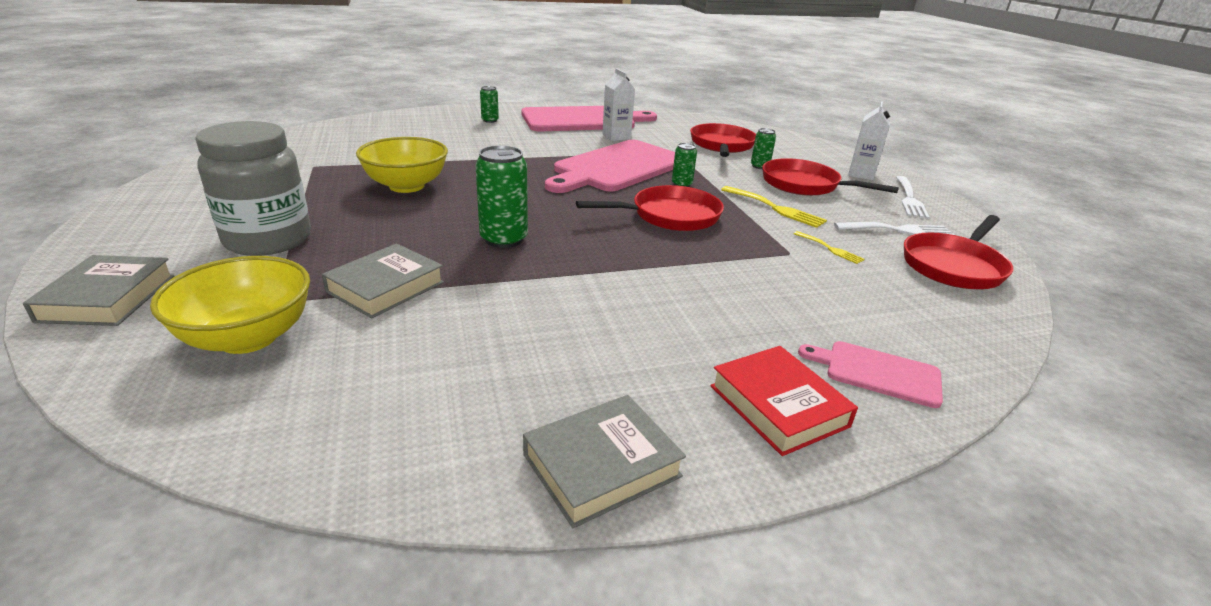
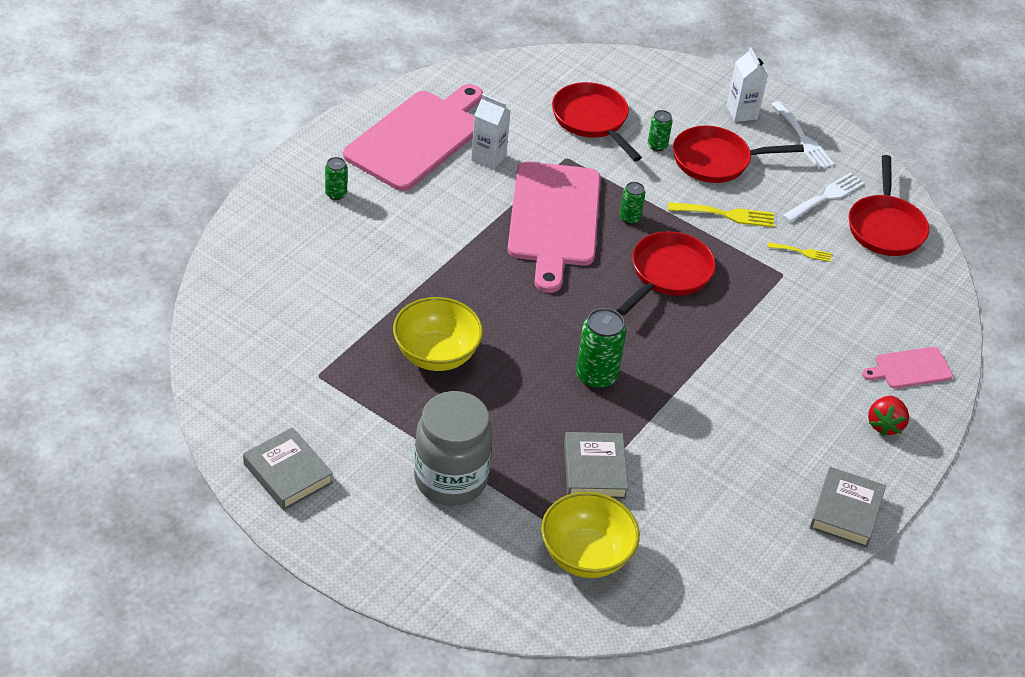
camera: 40 degrees left, 15 degrees up
grey book [23,255,175,326] -> grey book moved to [243,427,333,510]
red book [710,346,858,456] -> red strawberry [868,396,909,436]

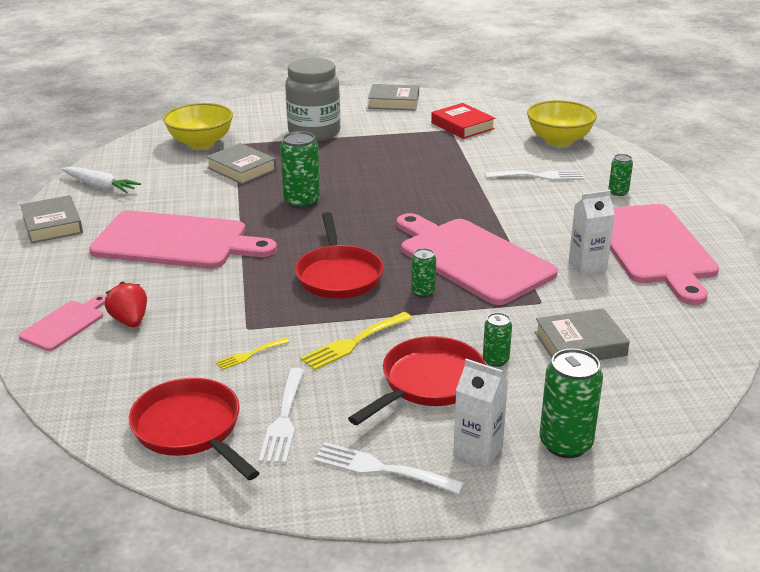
camera: 140 degrees right, 15 degrees down
yellow bowl [393,297,483,371] -> yellow bowl moved to [527,100,597,146]
red pan [552,82,642,161] -> grey book [535,308,630,360]
red strawberry [868,396,909,436] -> red strawberry moved to [105,282,147,327]
none -> white carrot [61,167,141,193]
none -> pink cutting board [89,211,277,269]
none -> red book [431,103,495,139]
none -> white fork [485,170,584,180]
none -> green can [540,349,603,458]

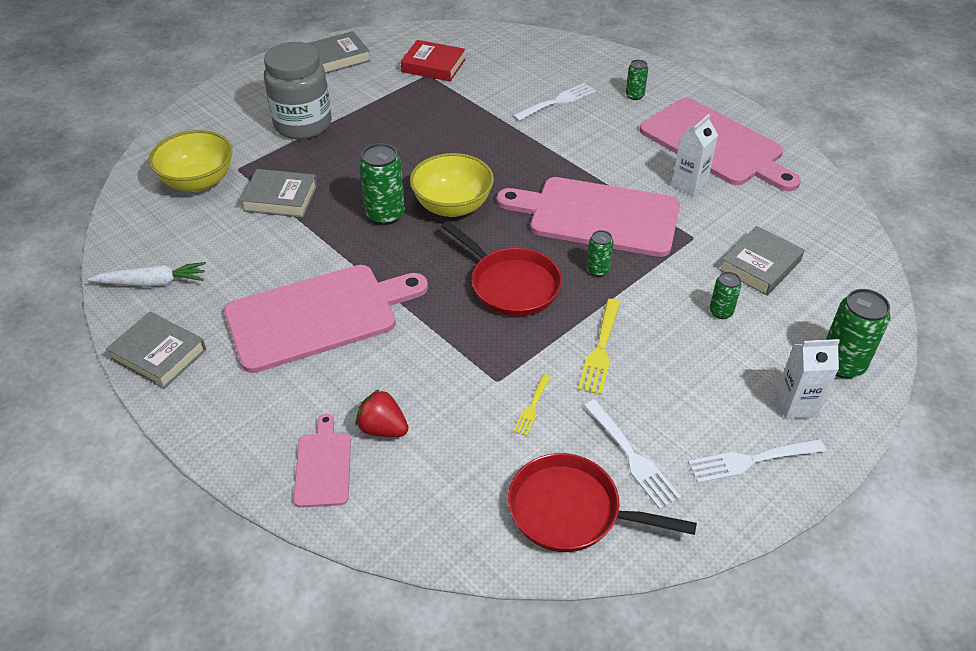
camera: 35 degrees left, 15 degrees up
red pan [348,336,486,425] -> none
yellow bowl [527,100,597,146] -> yellow bowl moved to [410,153,494,217]

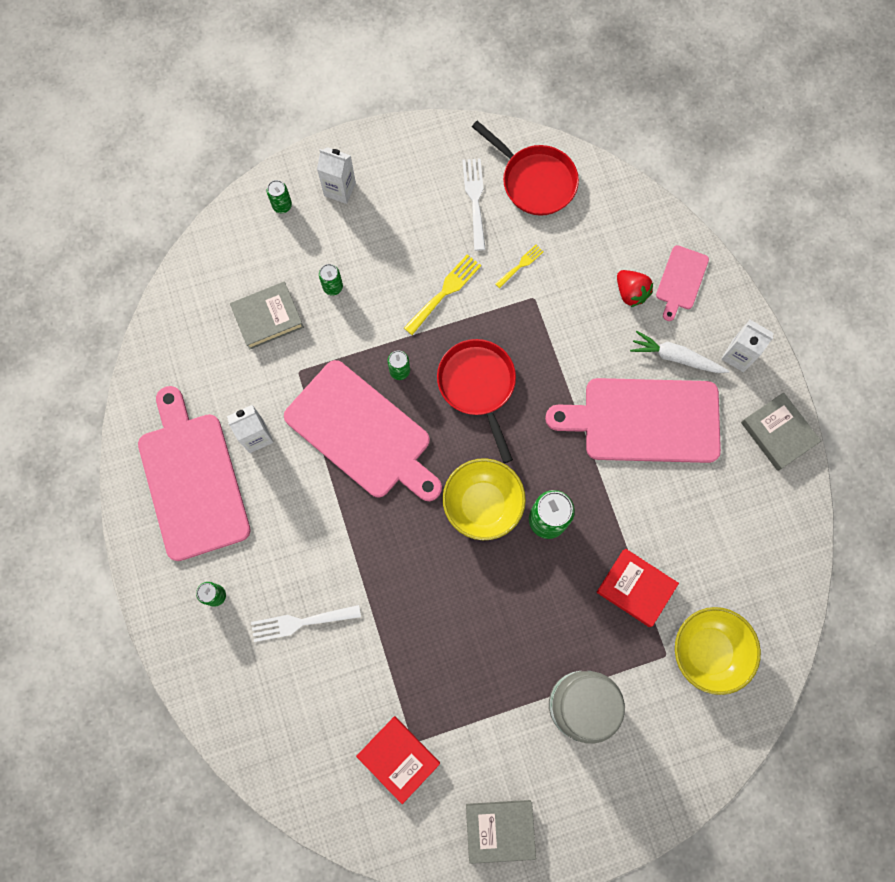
camera: 155 degrees left, 30 degrees up
white carrot [88,262,206,287] -> white carrot moved to [630,331,729,373]
grey book [240,169,317,218] -> red book [597,548,679,627]
white fork [688,439,826,483] -> none
green can [826,289,891,378] -> green can [267,180,292,213], size x0.56
none -> white carton [721,320,774,372]

